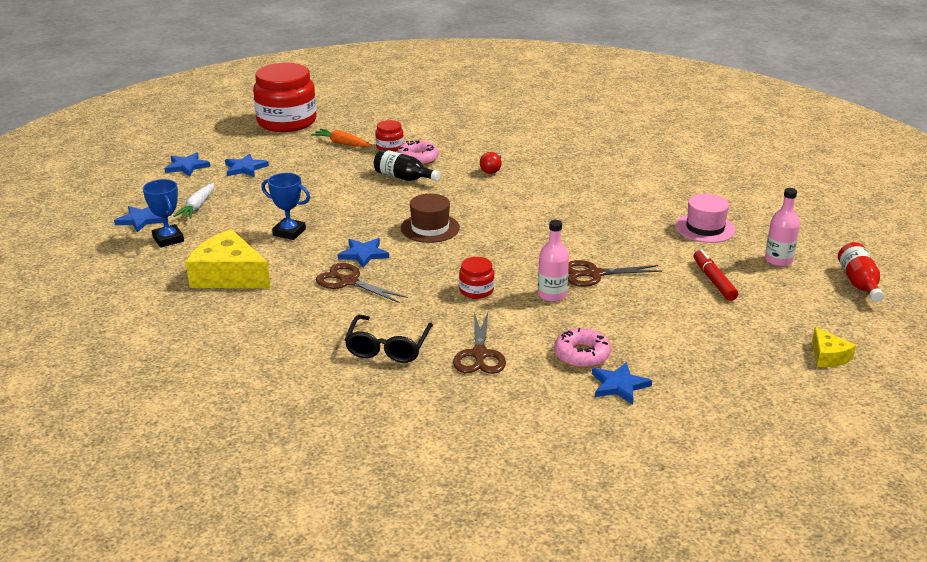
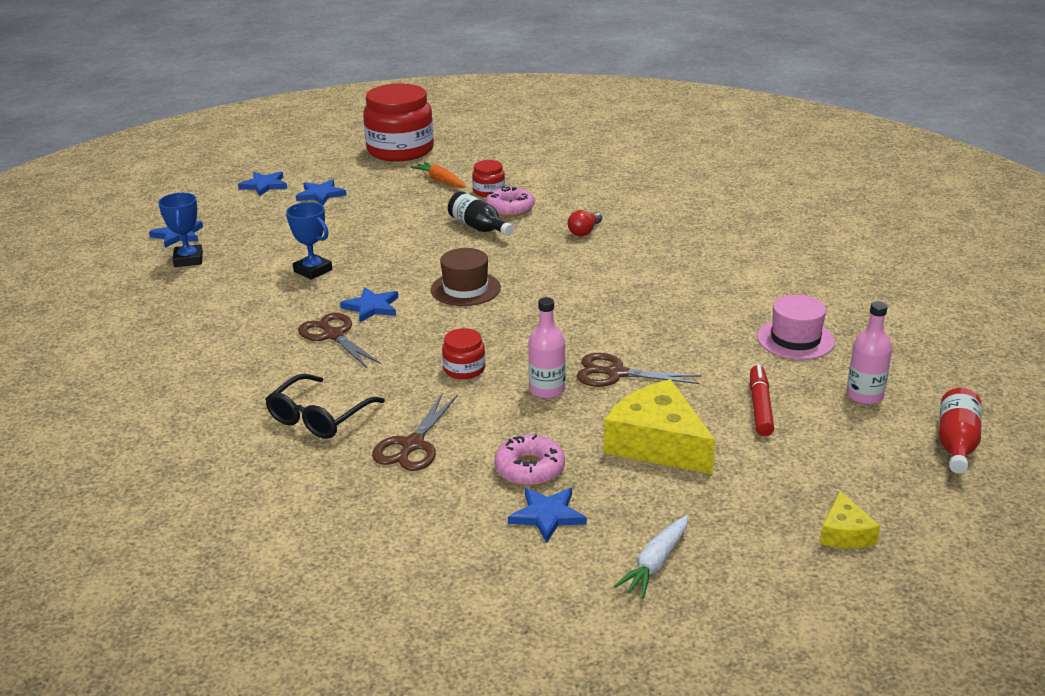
camera: 20 degrees right, 0 degrees up
white carrot [173,183,214,219] -> white carrot moved to [614,515,688,598]
yellow cheese [186,229,271,288] -> yellow cheese moved to [604,379,715,474]

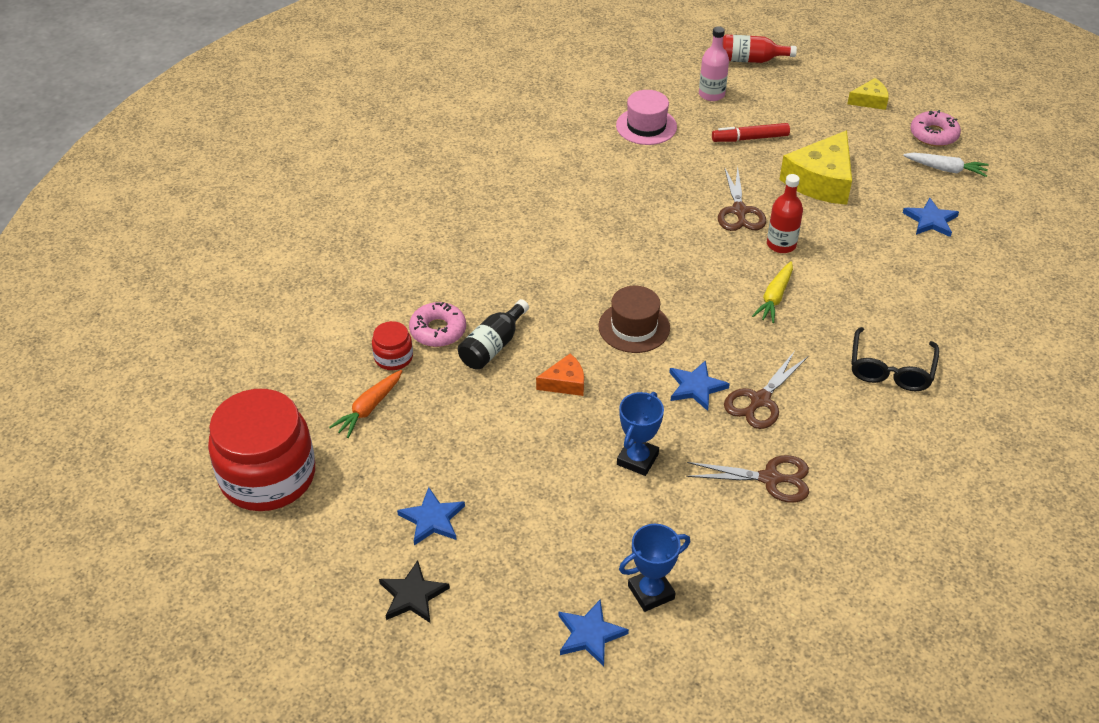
camera: 105 degrees left, 15 degrees up
blue star [238,171,287,196] -> black star [379,560,450,623]
black glasses [265,374,385,439] -> black glasses turned 90 degrees clockwise [851,327,939,391]
brown scissors [372,394,457,471] -> brown scissors moved to [686,455,809,503]
red jar [442,328,485,379] -> yellow carrot [752,261,793,323]
pink donut [494,435,565,486] -> pink donut moved to [910,110,961,147]
pink bottle [528,297,566,399] -> red bottle [767,174,803,253]
red light bulb [568,210,602,237] -> none
none -> orange cheese [536,354,584,396]

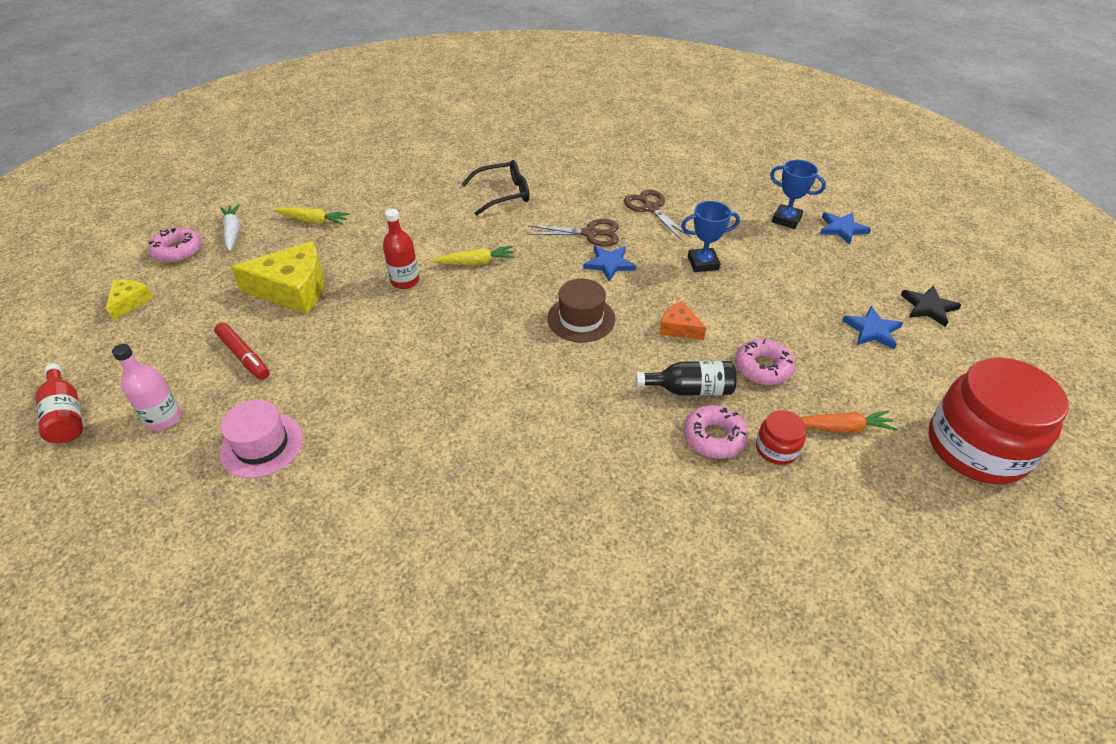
camera: 125 degrees left, 0 degrees up
brown scissors [718,167,766,231] -> none
yellow cheese [847,78,889,110] -> yellow cheese turned 60 degrees clockwise [106,280,153,320]
blue star [903,198,959,237] -> yellow carrot [274,207,350,225]
none -> pink donut [735,339,795,385]

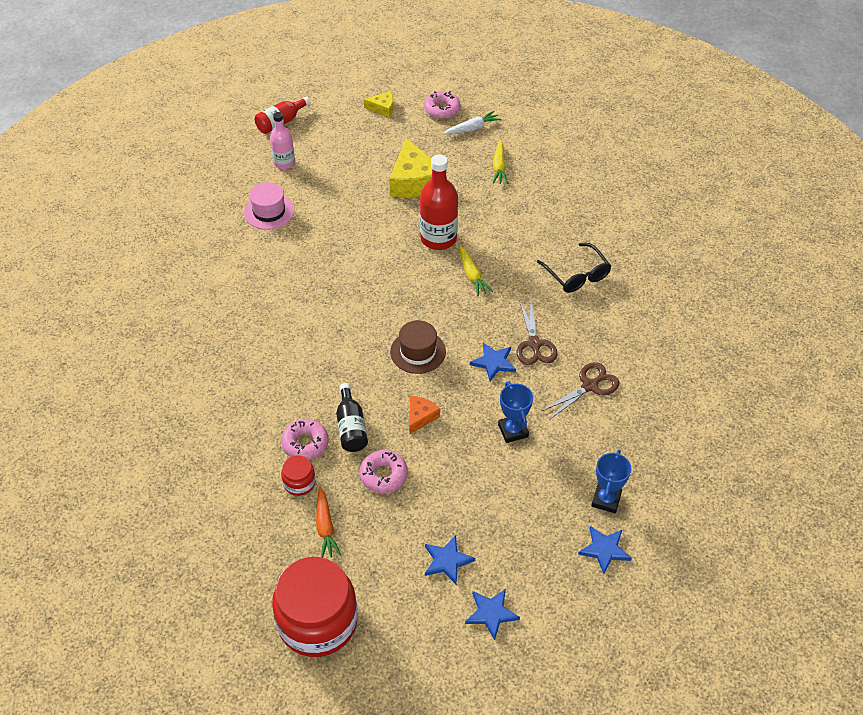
camera: 80 degrees right, 5 degrees up
red marker [214,323,270,380] -> none
red bottle [383,209,419,289] -> red bottle [420,154,458,250], size x1.61
black star [901,286,961,327] -> blue star [465,589,520,640]

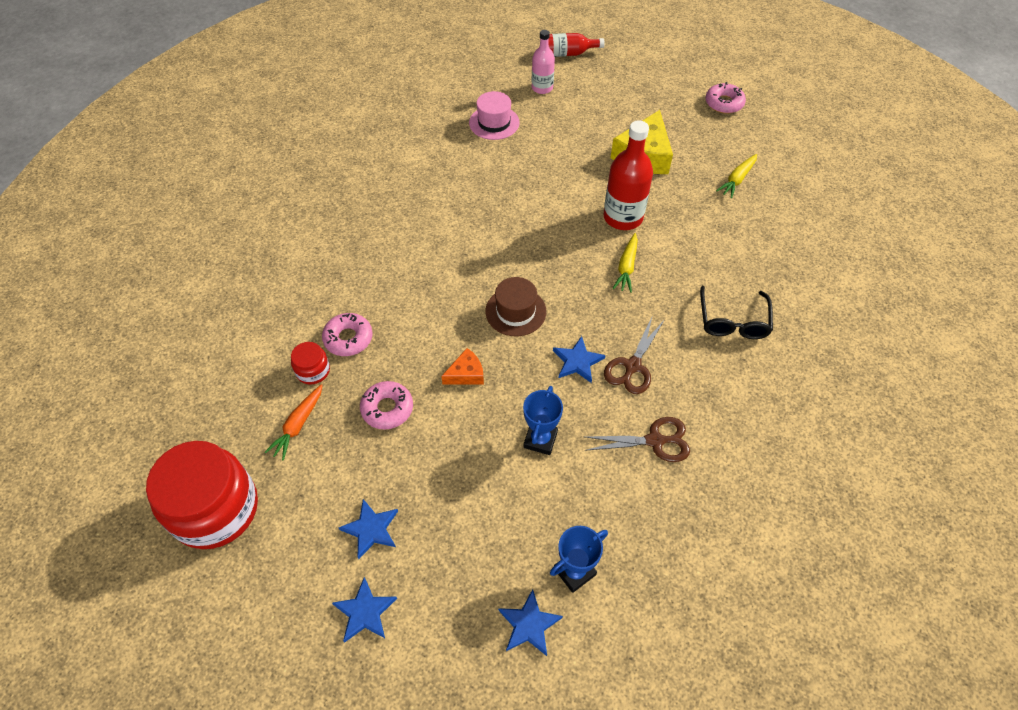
camera: 35 degrees right, 5 degrees up
black bottle [336,383,368,452] -> none
yellow cheese [364,91,393,117] -> none
white carrot [443,111,501,135] -> none

